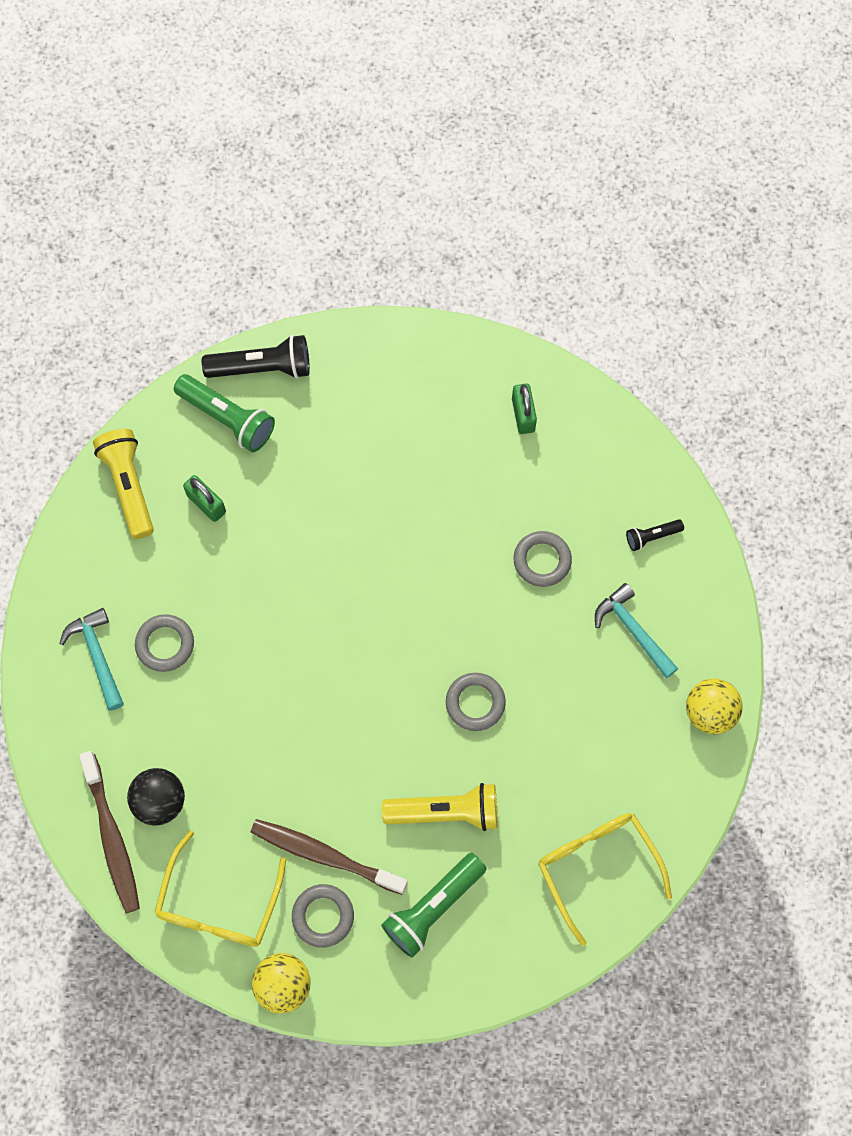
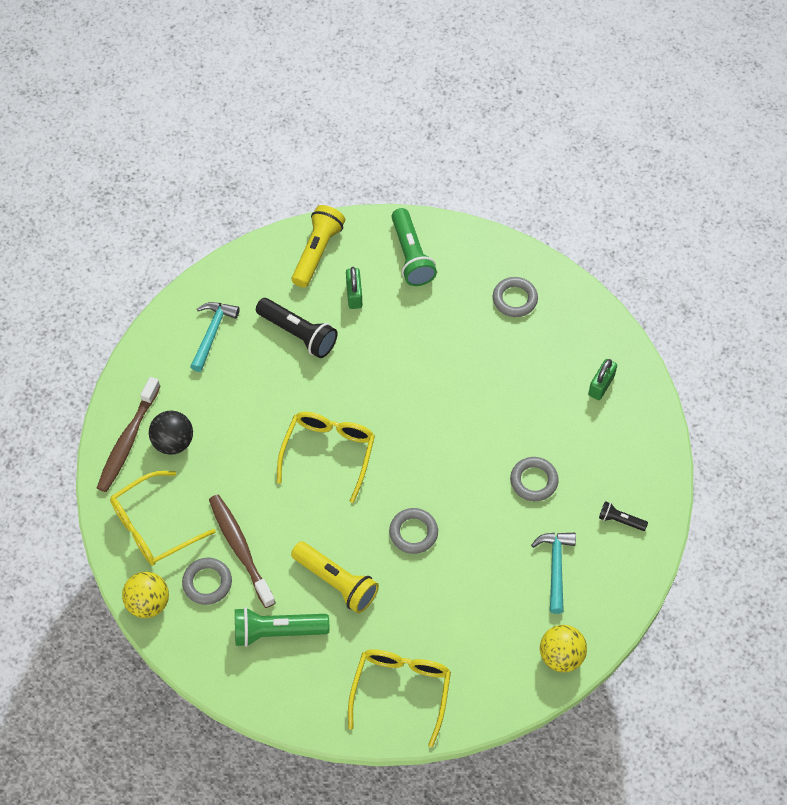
camera: 40 degrees right, 10 degrees down
grey ring [135,614,194,672] -> grey ring moved to [493,277,538,317]
black flashlight [202,335,310,379] -> black flashlight moved to [256,298,337,358]
none -> yellow glasses [277,412,375,503]

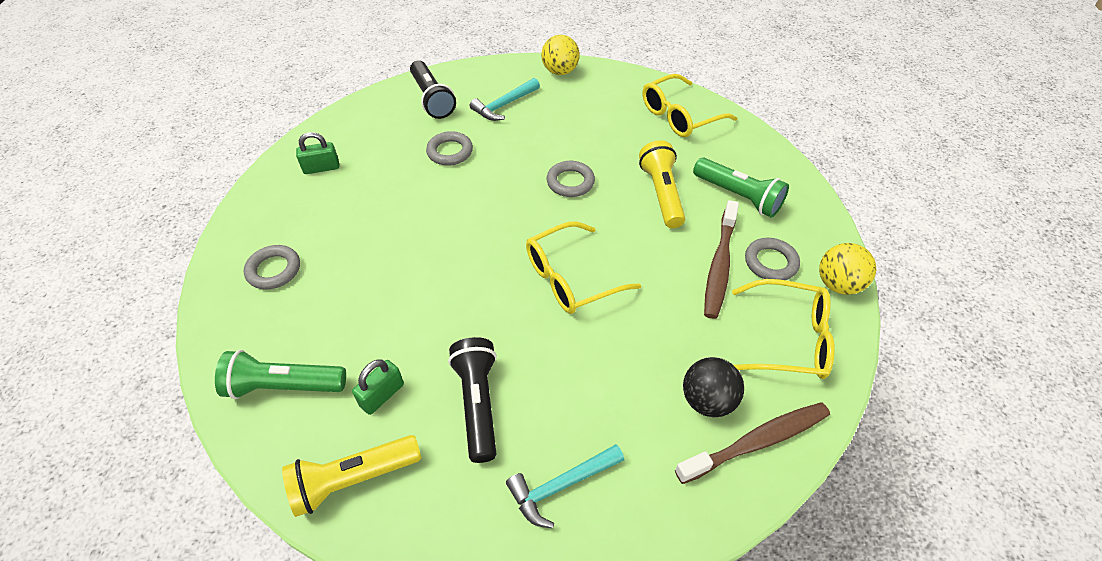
camera: 135 degrees left, 10 degrees down
green flashlight [392,208,437,286] -> green flashlight turned 120 degrees counterclockwise [215,350,346,399]
black flashlight [599,501,648,531] -> black flashlight [410,60,456,119], size x1.91

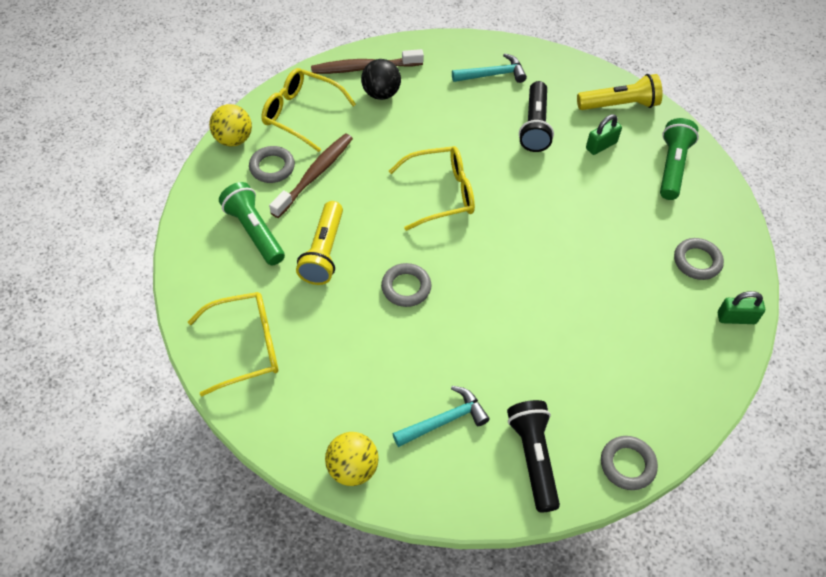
camera: 165 degrees left, 5 degrees up
green flashlight [215,350,346,399] -> green flashlight turned 90 degrees counterclockwise [660,118,699,200]
green padlock [296,132,339,174] -> green padlock moved to [718,291,765,324]
grey ring [426,131,473,166] -> grey ring moved to [601,436,658,490]

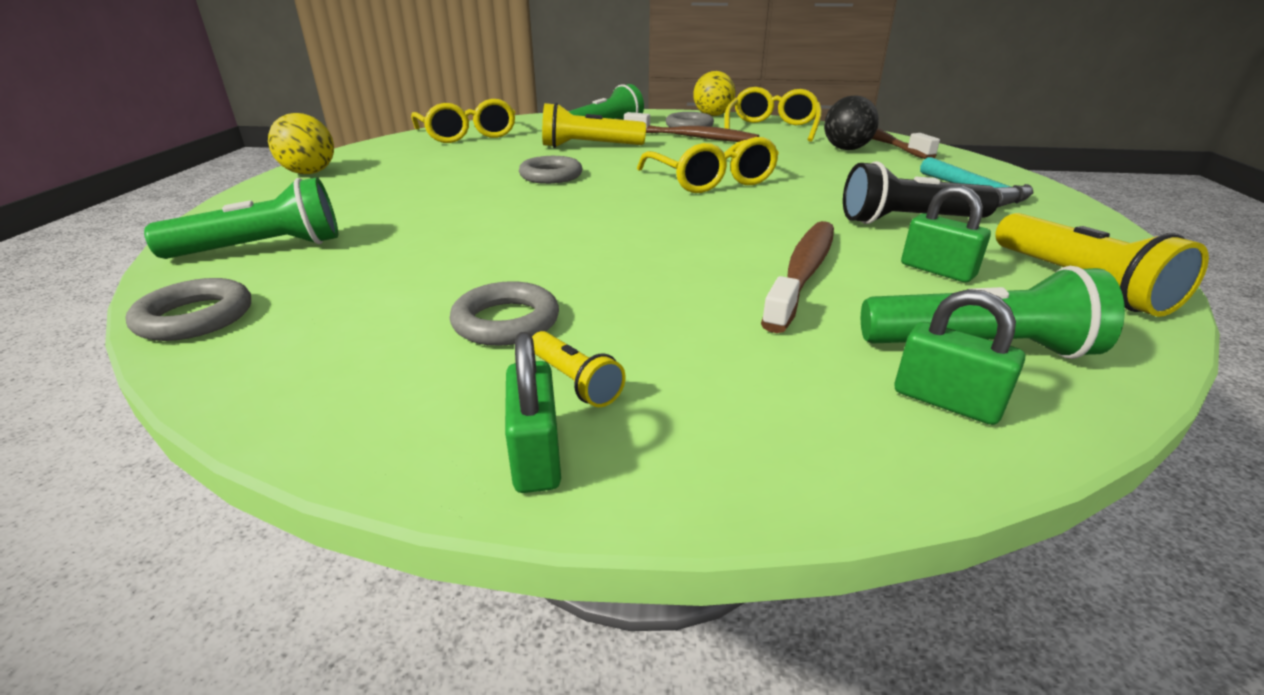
camera: 80 degrees right, 25 degrees down
turquoise hammer [393,386,490,447] -> none
black flashlight [507,400,560,512] -> green flashlight [144,177,338,259]
grey ring [674,238,724,280] -> grey ring moved to [450,281,559,346]
none -> yellow flashlight [532,331,626,407]
none -> brown toothbrush [761,221,834,333]
none -> green padlock [895,289,1025,425]

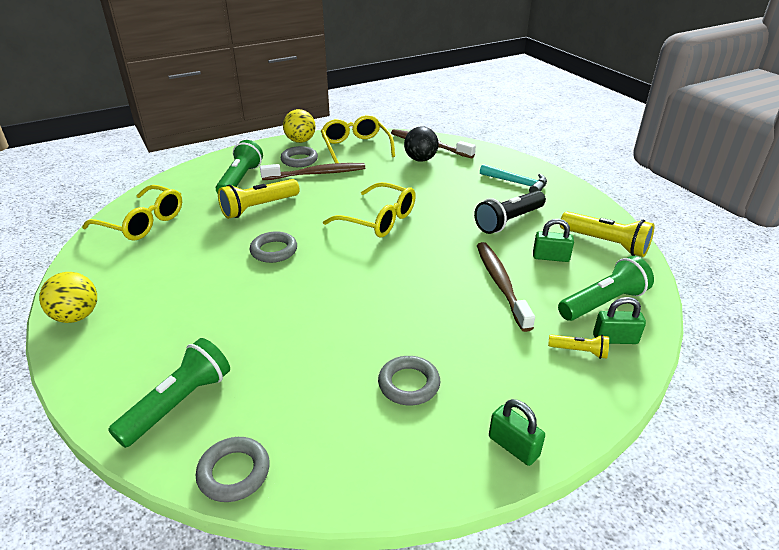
camera: 35 degrees left, 5 degrees up
yellow flashlight [532,331,626,407] -> yellow flashlight moved to [548,334,609,359]

